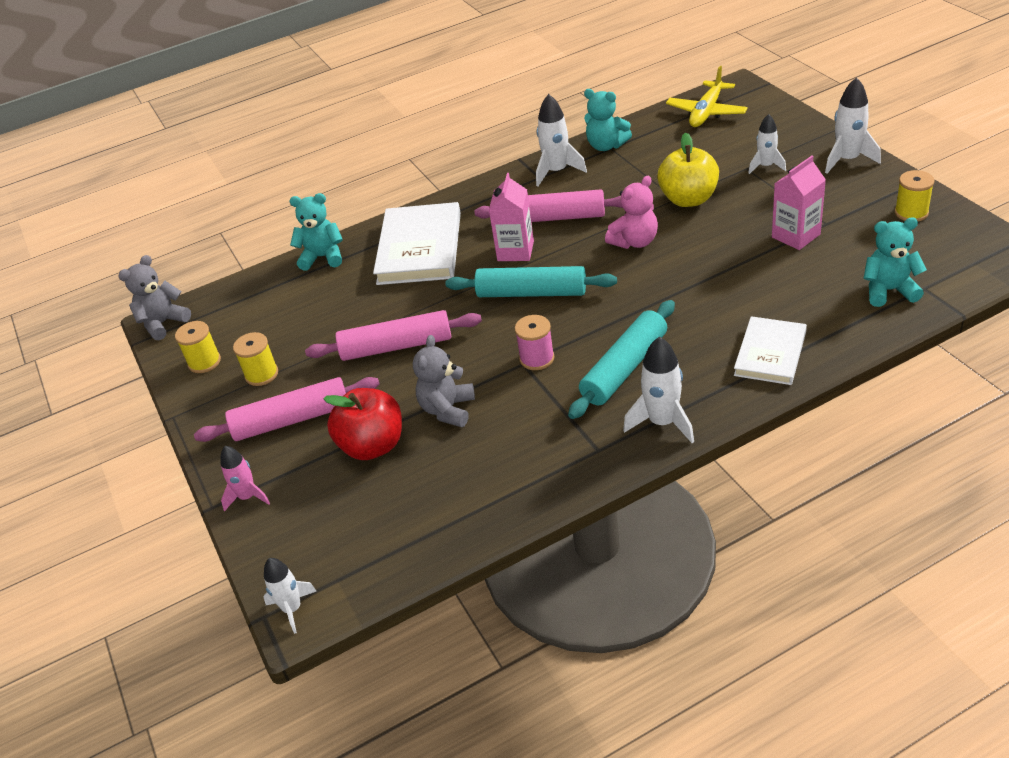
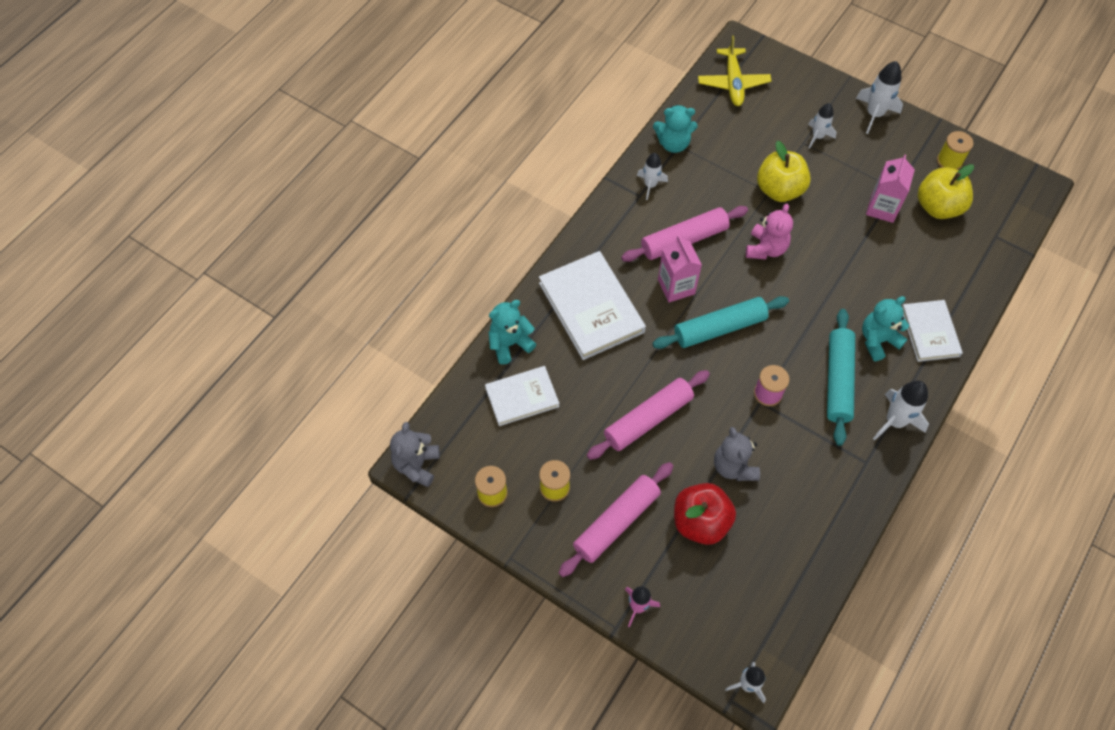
camera: 35 degrees left, 20 degrees up
white rocket [536,94,587,187] -> white rocket [637,153,668,200], size x0.66
turquoise teddy bear [864,218,927,307] -> turquoise teddy bear moved to [862,296,909,361]
none -> white book [485,366,559,426]
none -> yellow apple [918,164,974,219]

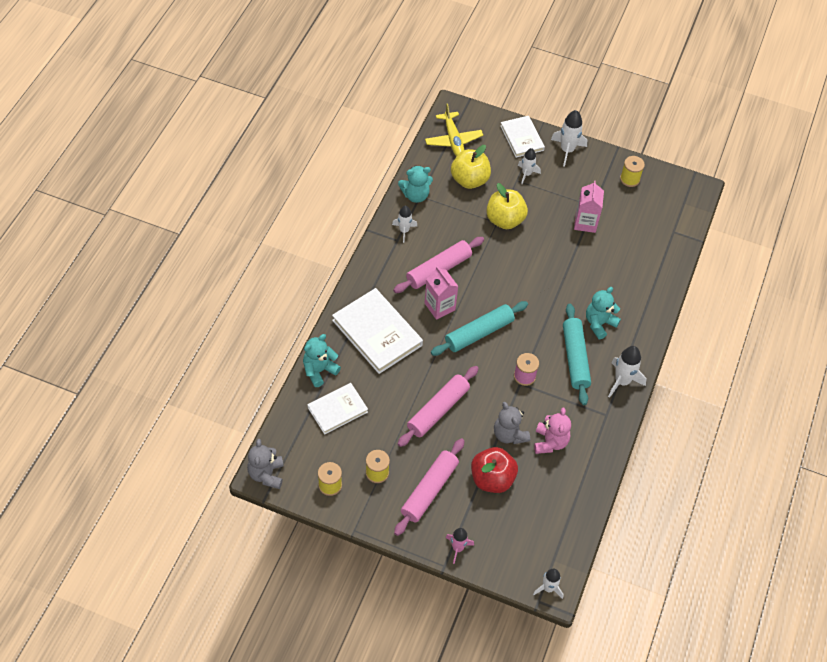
camera: 15 degrees left, 5 degrees down
pink teddy bear [746,204,793,259] -> pink teddy bear moved to [534,408,571,454]
white book [903,300,963,362] -> white book moved to [500,116,545,158]
yellow apple [918,164,974,219] -> yellow apple moved to [451,145,491,189]

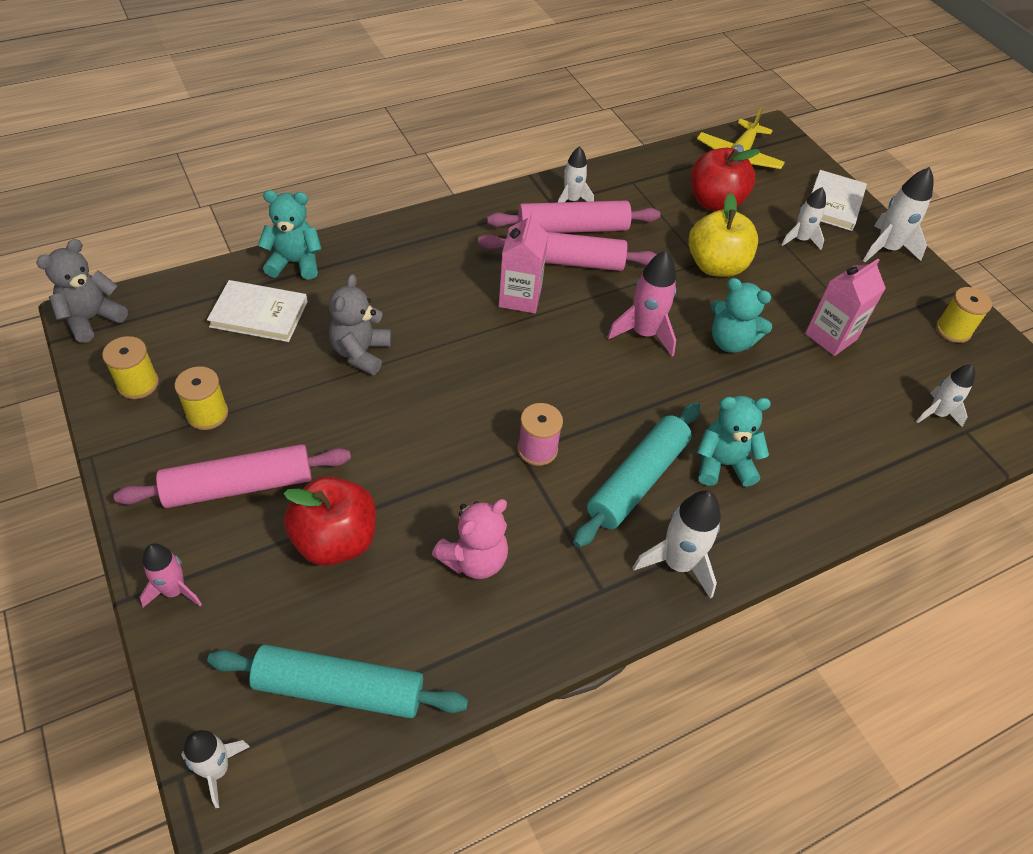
camera: 40 degrees right, 5 degrees down
white book [332,288,423,374] -> none
turquoise teddy bear [398,165,433,203] -> turquoise teddy bear moved to [711,278,772,353]
pink rolling pin [398,366,479,447] -> pink rolling pin moved to [487,200,661,233]
turquoise rolling pin [431,301,528,356] -> turquoise rolling pin moved to [207,645,468,718]
yellow apple [451,145,491,189] -> red apple [690,148,760,211]
grey teddy bear [494,402,530,444] -> grey teddy bear moved to [329,274,391,375]
none -> pink rocket [607,251,676,357]
none -> white rocket [916,364,975,427]

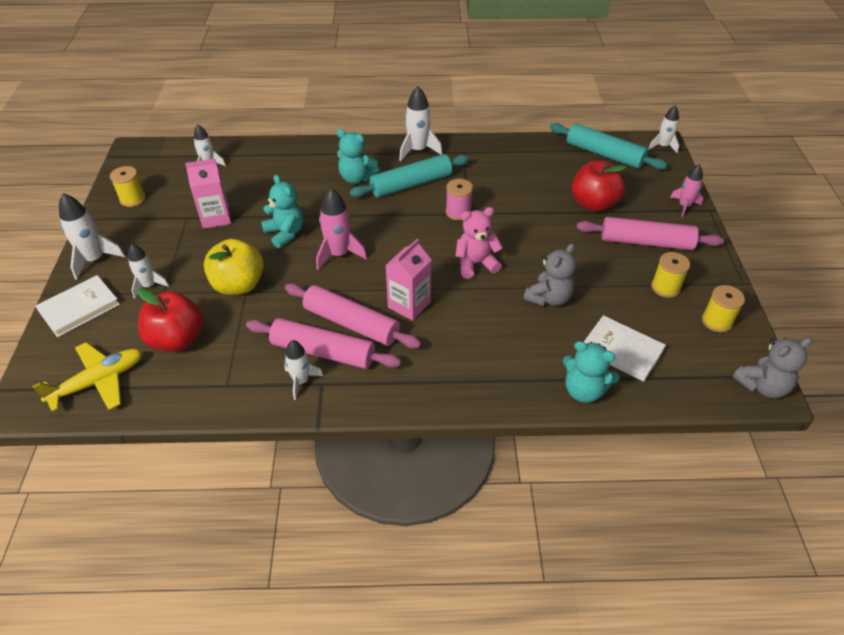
camera: 150 degrees left, 5 degrees down
pink teddy bear [432,499,508,579] -> pink teddy bear moved to [455,207,503,278]

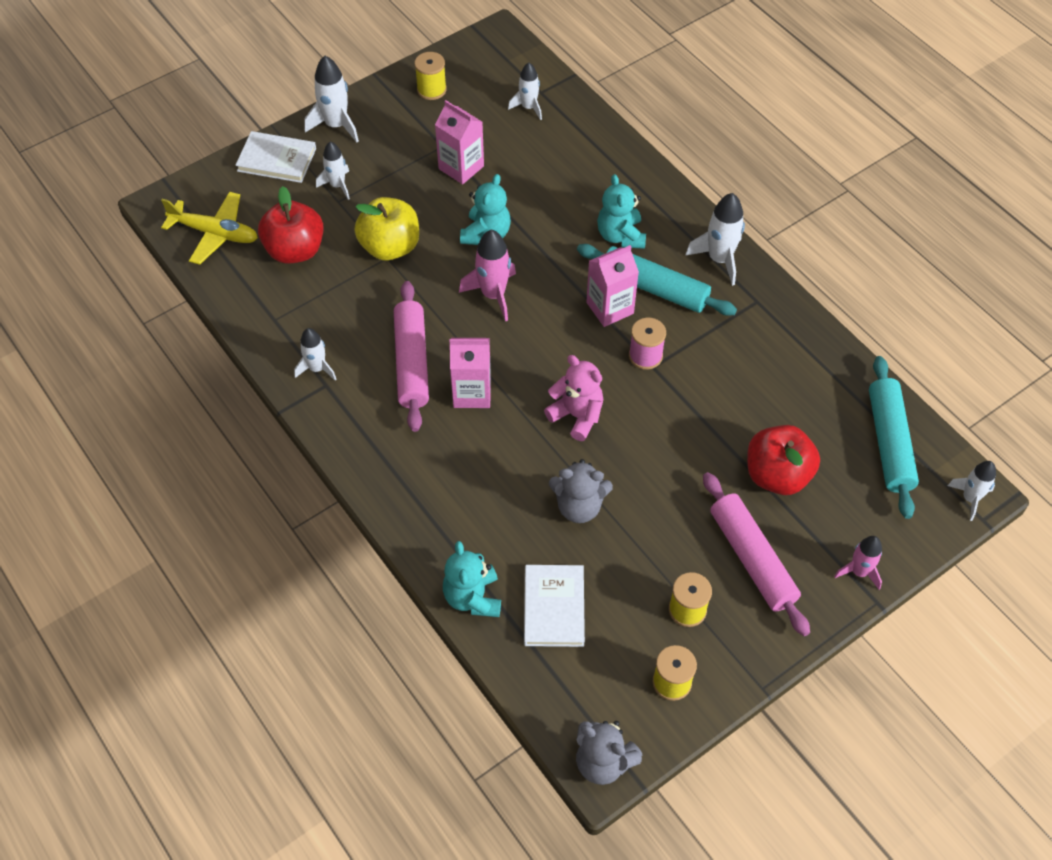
camera: 55 degrees right, 10 degrees up
pink rolling pin [246,318,401,369] -> none
none -> pink carton [586,245,639,327]

